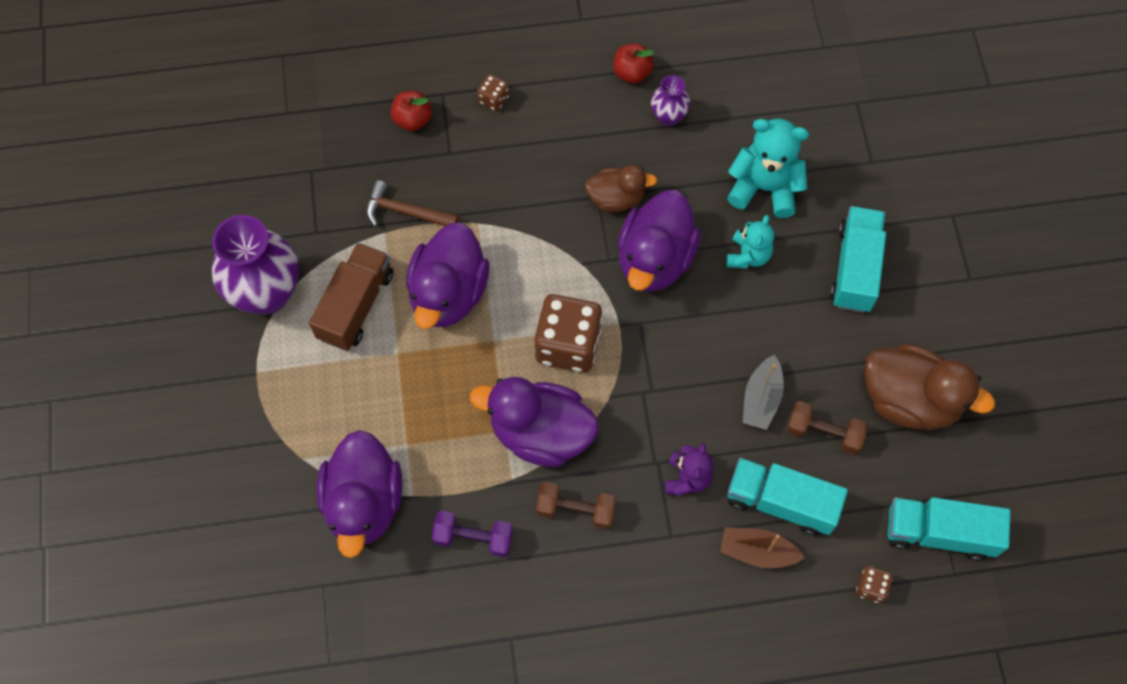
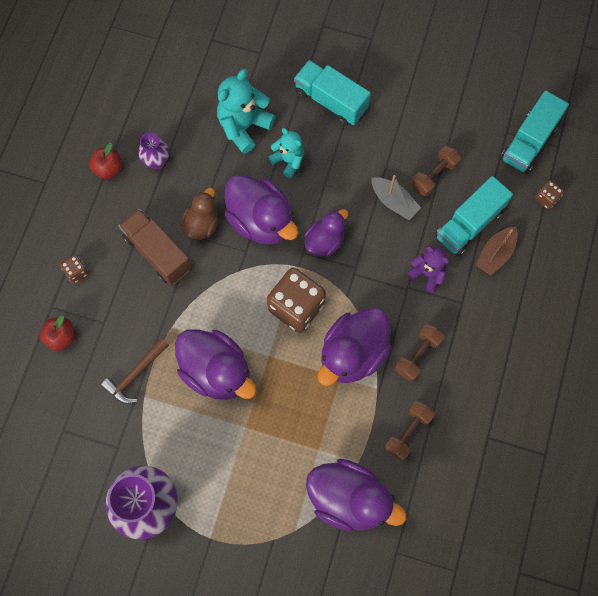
camera: 65 degrees left, 5 degrees up
brown truck [309,243,393,351] -> brown truck moved to [118,209,192,285]
purple dumbbell [432,511,513,557] -> brown dumbbell [385,401,435,461]
brown duck [864,344,995,430] -> none
none -> purple duck [304,209,348,256]

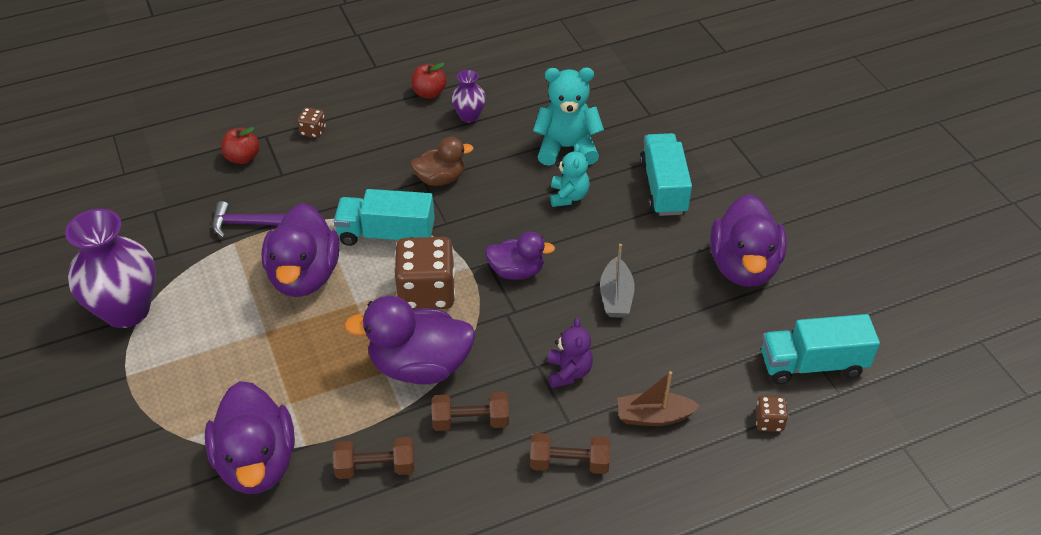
camera: 50 degrees right, 25 degrees down
brown hammer [101,338,169,404] -> purple hammer [212,201,286,238]
brown truck [118,209,192,285] -> none
purple duck [225,175,298,245] -> purple duck moved to [710,194,787,287]
brown dumbbell [411,145,461,196] -> brown dumbbell moved to [530,433,610,474]
turquoise truck [435,176,513,256] -> turquoise truck moved to [334,189,435,246]

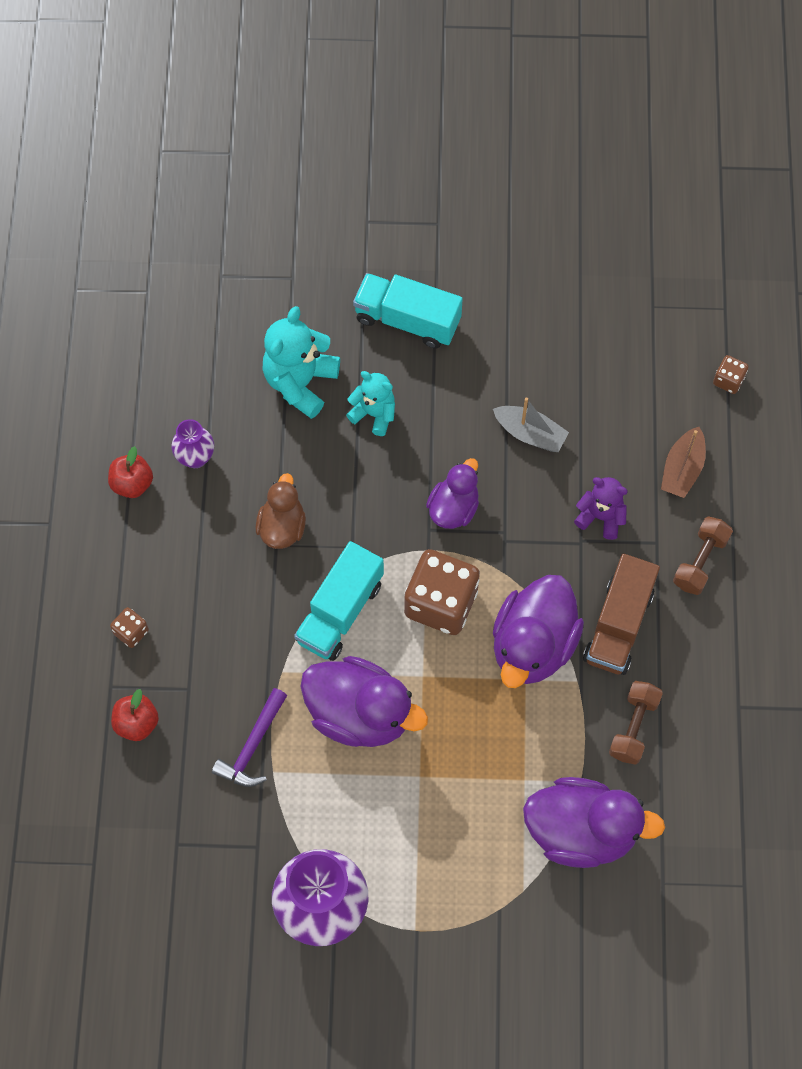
camera: 65 degrees left, 20 degrees up
brown dumbbell [431,392,509,431] -> brown truck [583,554,660,675]
purple duck [710,194,787,287] -> none
turquoise truck [761,314,880,384] -> none

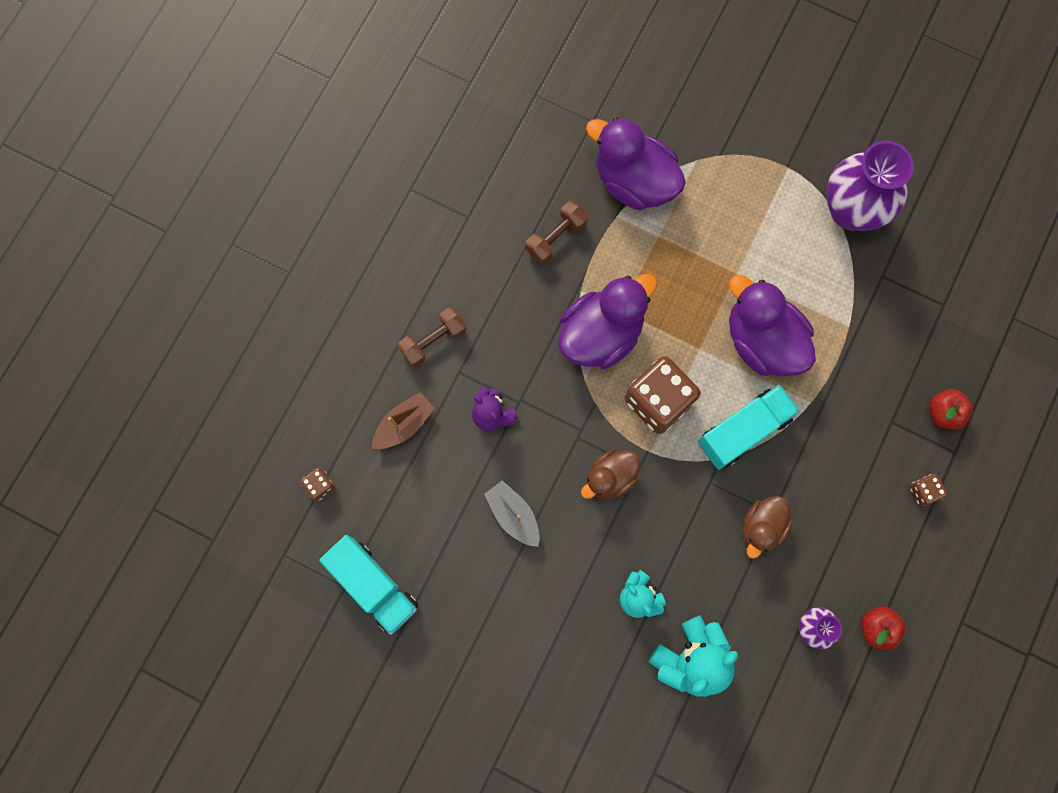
camera: 155 degrees left, 10 degrees up
purple hammer [212,688,287,787] -> none
turquoise truck [353,273,463,349] -> turquoise truck moved to [319,535,418,635]
purple duck [426,458,479,529] -> brown duck [581,449,641,499]
brown truck [583,554,660,675] -> none

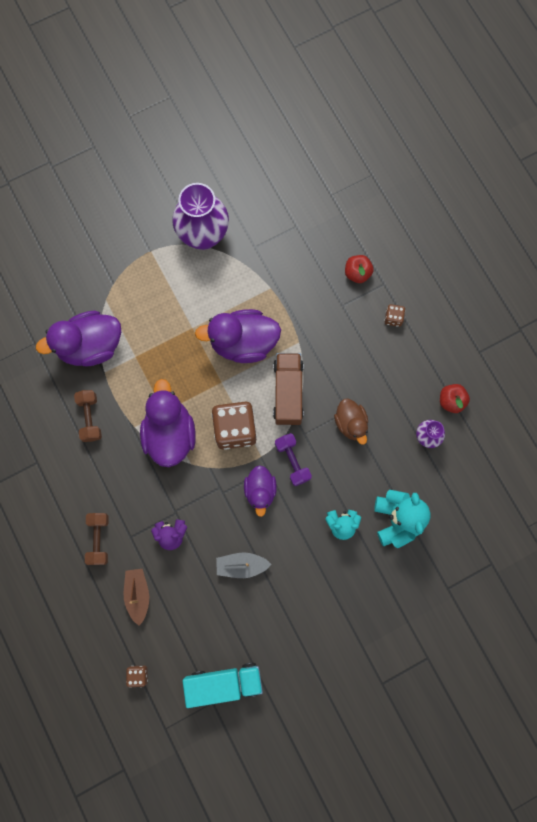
camera: 55 degrees left, 0 degrees up
brown duck [581,449,641,499] -> purple duck [244,465,277,517]
turquoise truck [698,385,800,470] -> brown truck [273,353,304,425]
none -> purple dumbbell [275,433,312,486]

